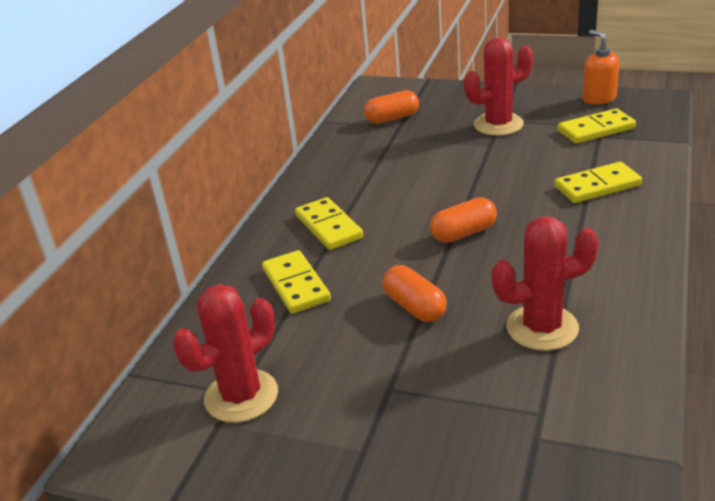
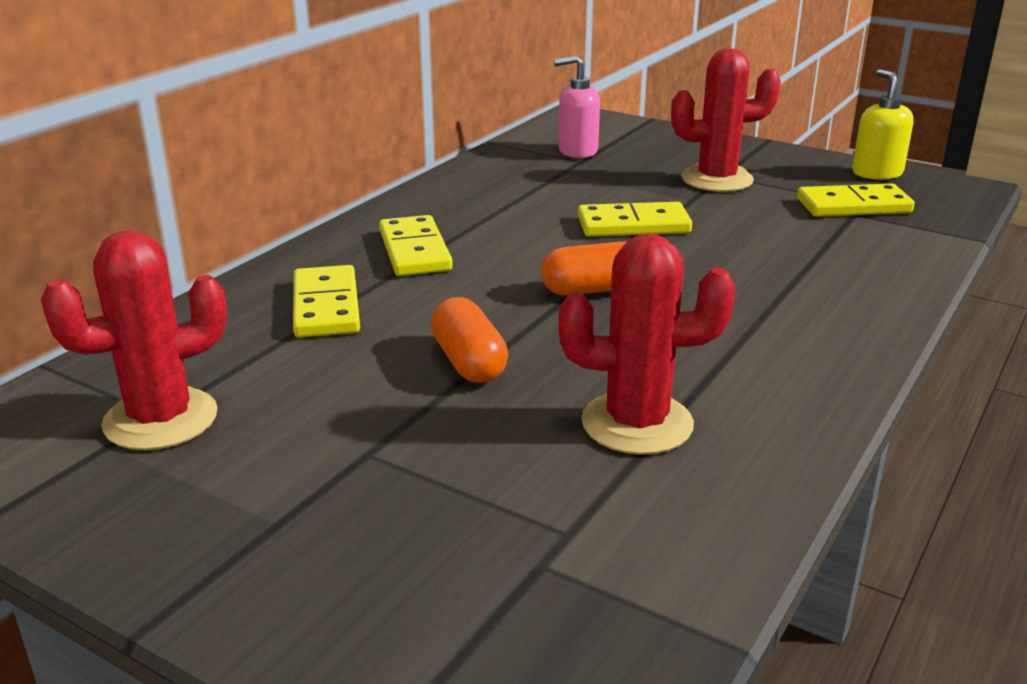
camera: 10 degrees right, 5 degrees down
orange capsule [364,90,419,124] -> pink soap dispenser [554,55,600,158]
yellow domino [555,162,642,203] -> yellow domino moved to [578,202,692,236]
orange soap dispenser [582,30,619,105] -> yellow soap dispenser [852,69,914,180]

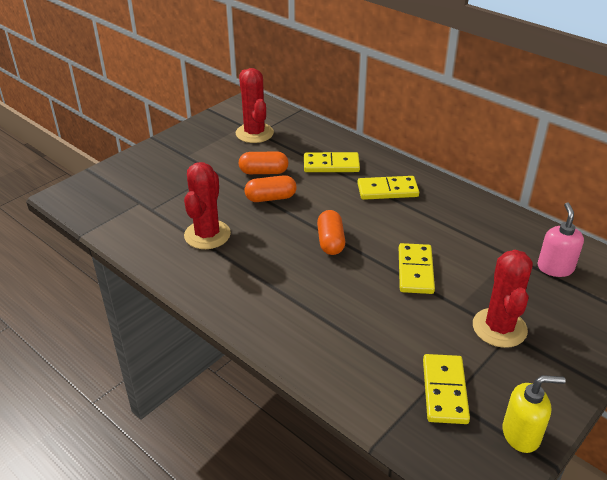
camera: 100 degrees right, 10 degrees up
none -> orange capsule [239,151,289,174]

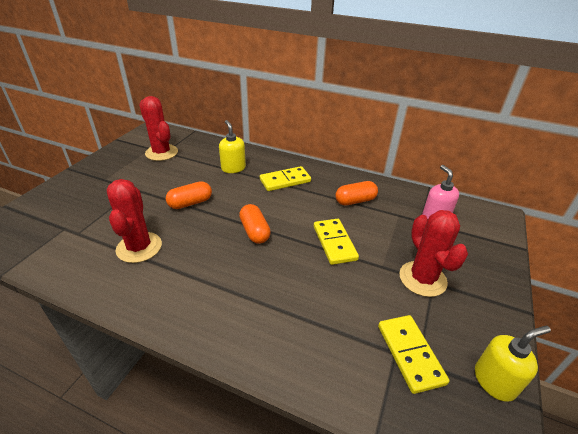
camera: 20 degrees left, 0 degrees up
orange capsule [239,151,289,174] -> orange capsule moved to [336,181,378,206]
yellow domino [304,152,360,172] -> yellow soap dispenser [219,120,246,173]

